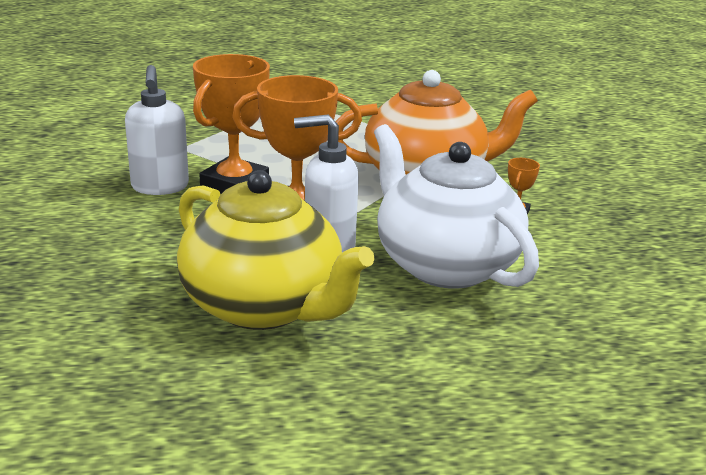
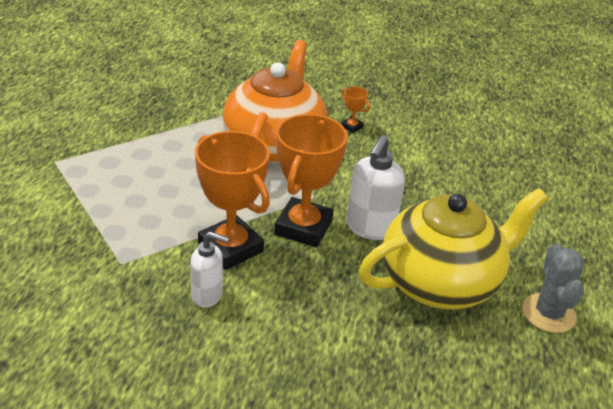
camera: 70 degrees left, 10 degrees up
white soap dispenser [125,65,189,195] -> white soap dispenser [190,231,229,308], size x0.66
white teapot [374,124,539,289] -> none
none -> grey cactus [522,244,584,333]

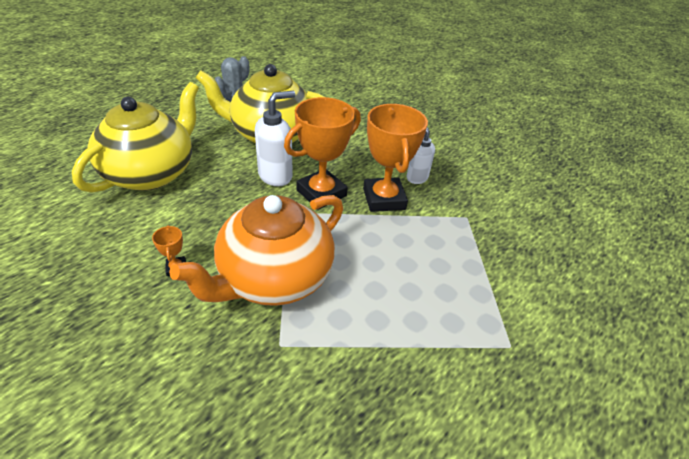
camera: 150 degrees left, 5 degrees up
none -> yellow teapot [72,82,199,193]

